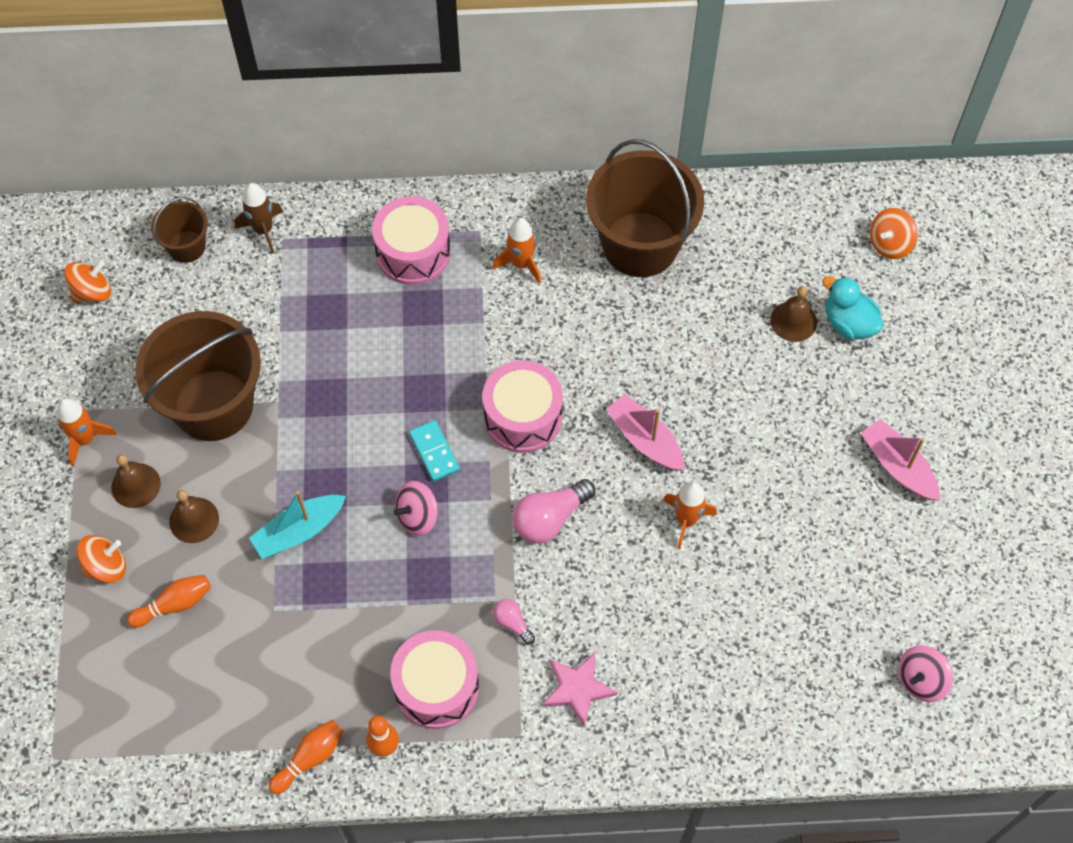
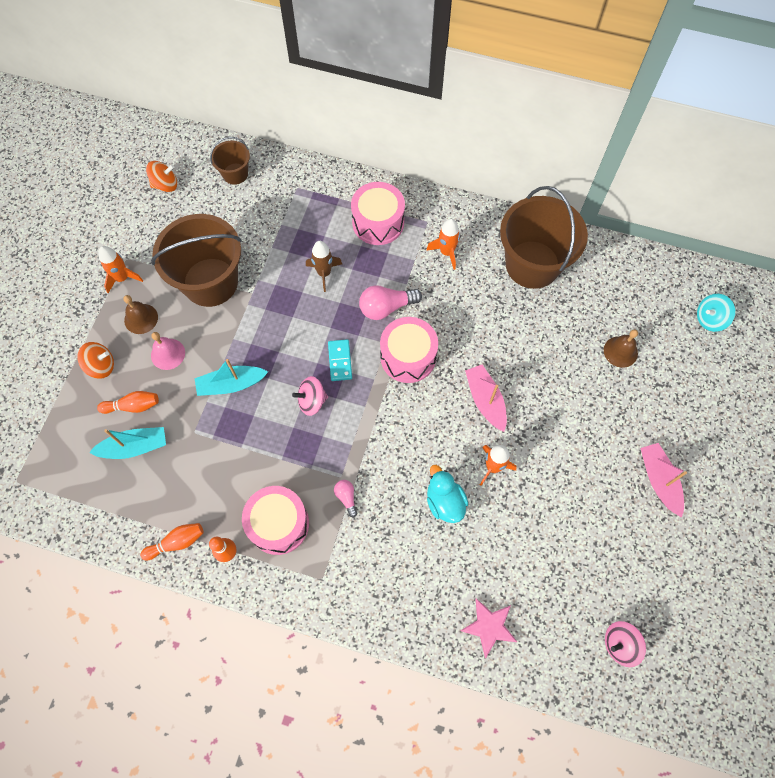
camera: 20 degrees right, 5 degrees up
brown bell [169,490,219,543] -> pink bell [151,332,185,370]
brown rocket [235,183,283,253] -> brown rocket moved to [306,241,342,292]
pink light bulb [513,479,595,544] -> pink light bulb moved to [359,285,422,320]
pink star [542,653,618,728] -> pink star moved to [460,598,517,658]
turquoise duck [823,276,884,340] -> turquoise duck moved to [427,465,468,523]
orange spinning top [870,208,918,259] -> turquoise spinning top [697,294,735,332]
none -> turquoise boat [89,427,166,459]

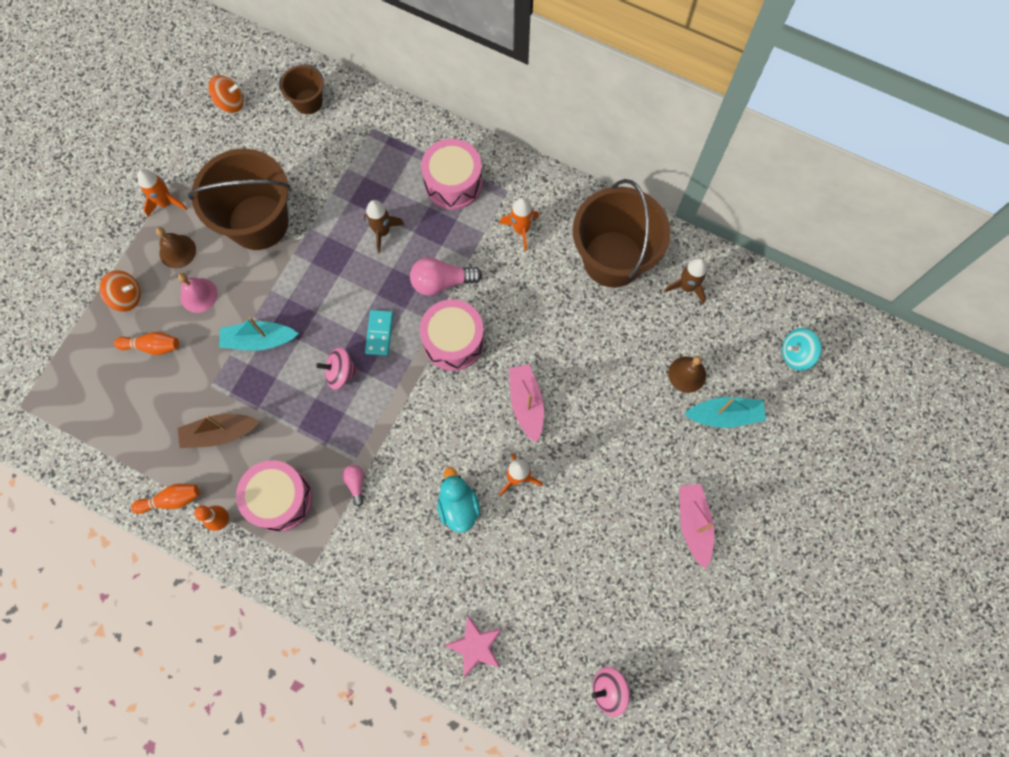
camera: 10 degrees right, 5 degrees up
turquoise boat [89,427,166,459] -> turquoise boat moved to [684,397,766,428]
none -> brown boat [177,414,260,448]
none -> brown rocket [664,258,707,304]

